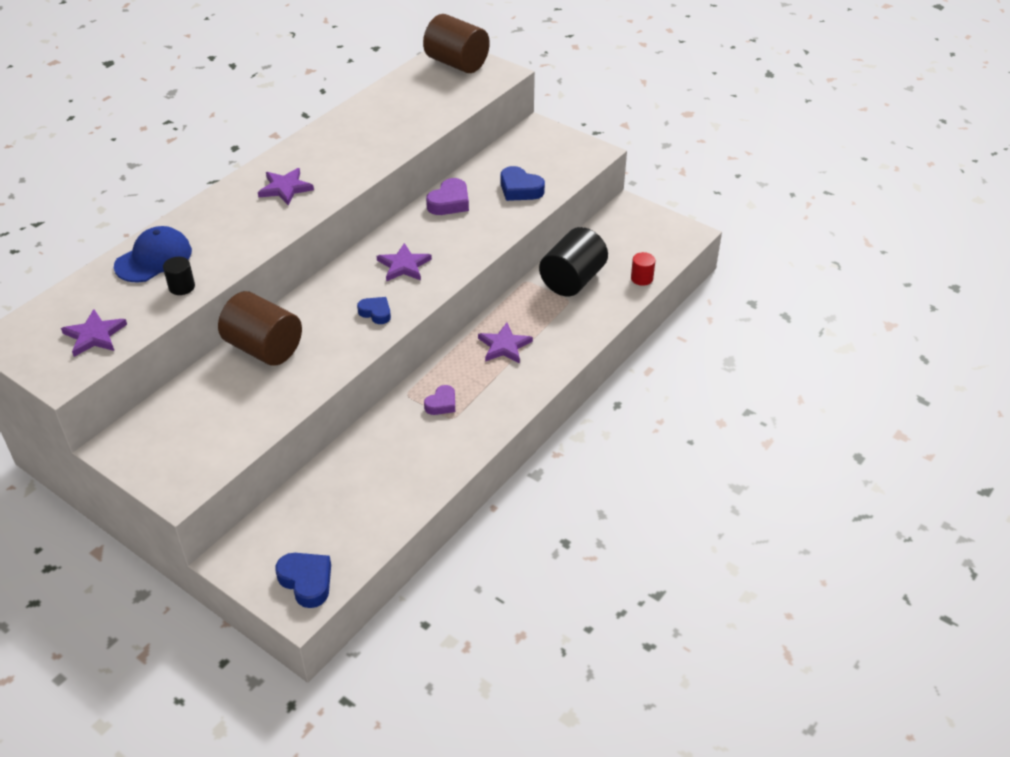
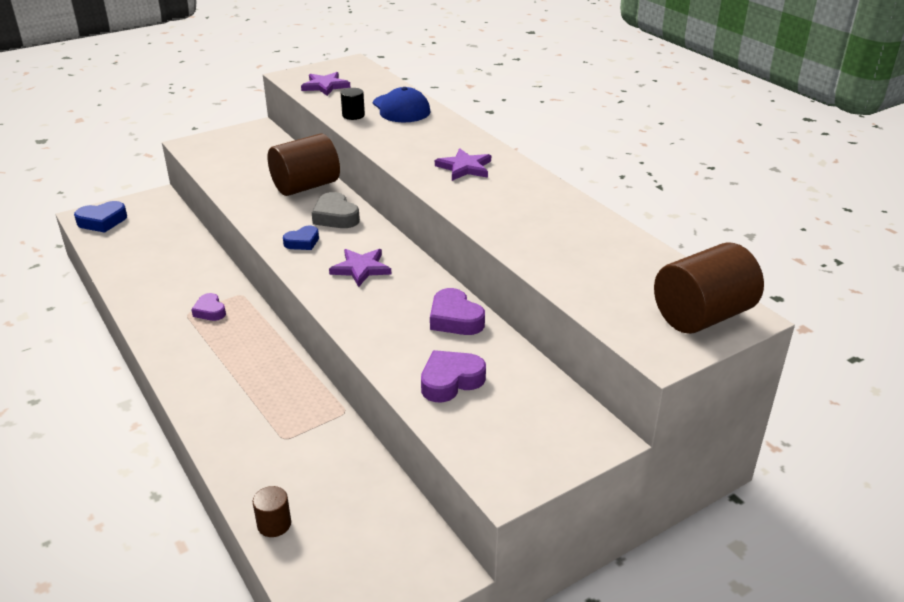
camera: 110 degrees right, 10 degrees down
purple star [478,323,533,363] -> none
blue heart [501,166,545,201] -> purple heart [421,350,486,402]
black cylinder [539,227,608,297] -> none
red cylinder [631,252,655,286] -> brown cylinder [253,486,291,537]
none -> grey heart [312,192,360,228]

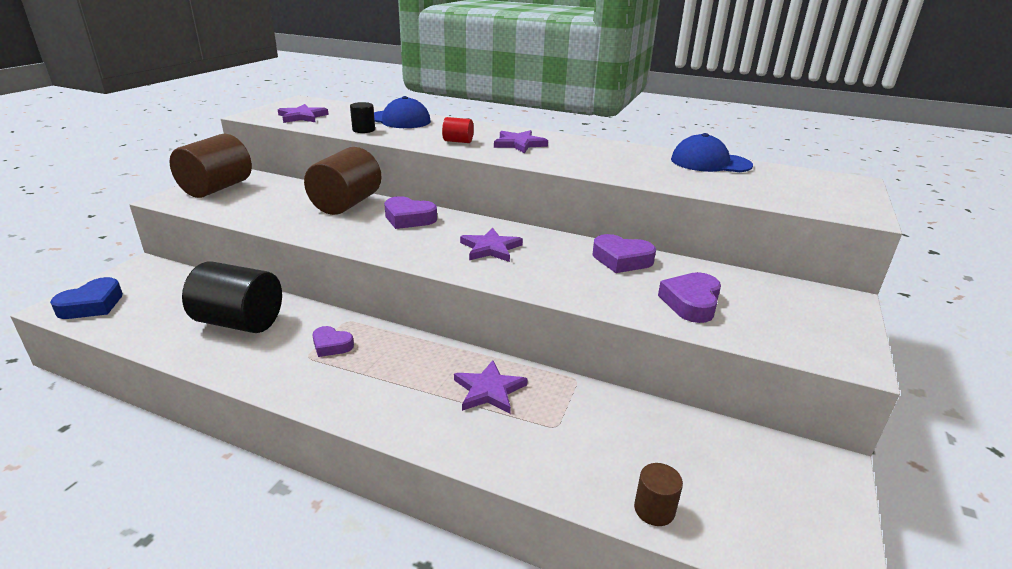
camera: 35 degrees left, 5 degrees down
blue heart [283,226,319,250] -> none
grey heart [312,192,360,228] -> purple heart [384,196,437,229]
brown cylinder [654,242,764,334] -> brown cylinder moved to [169,134,252,198]
none -> black cylinder [182,261,282,333]
none -> red cylinder [442,117,474,143]
none -> purple star [454,360,528,414]
none -> blue cap [671,133,753,172]

